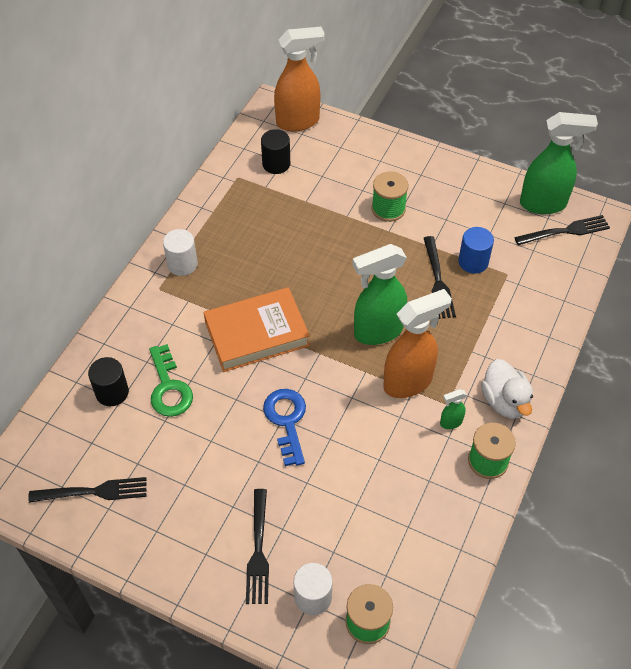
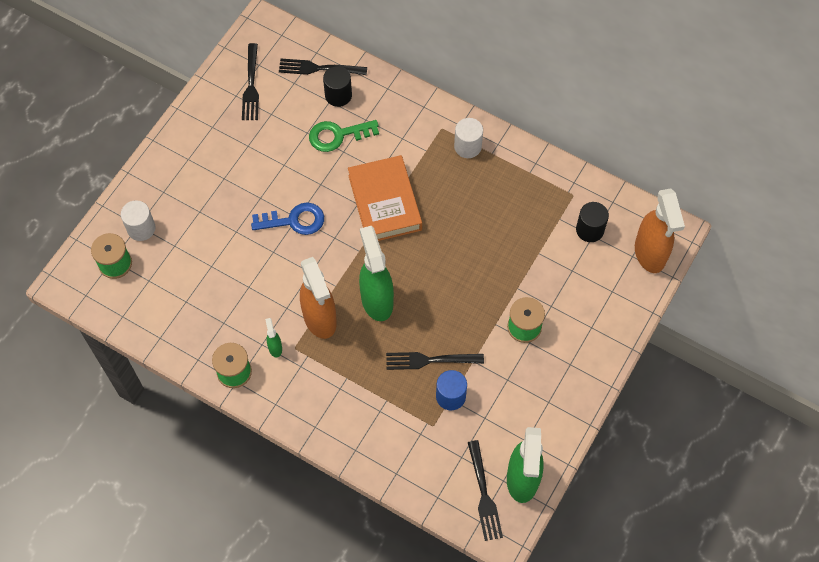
camera: 95 degrees right, 10 degrees up
black fork [246,489,269,604] -> black fork moved to [279,59,367,75]
white duck [481,359,533,419] -> none

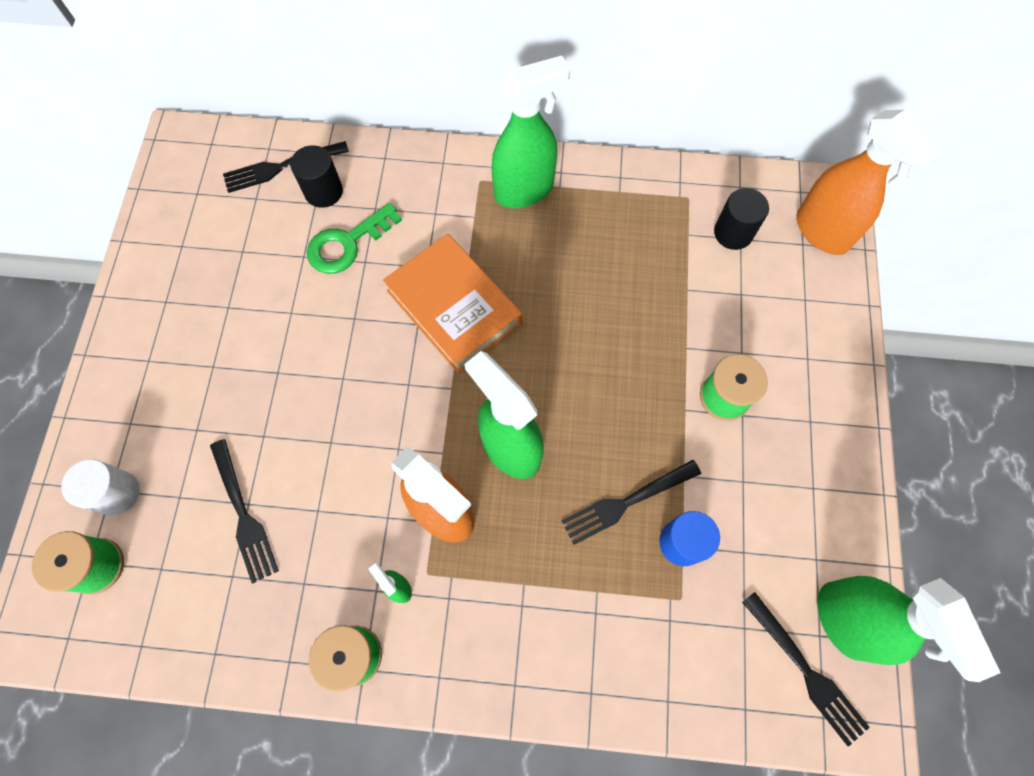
camera: 25 degrees left, 5 degrees up
black fork [242,43,259,120] -> black fork moved to [210,439,279,583]
blue key [251,203,324,235] -> none
white cylinder [454,118,483,158] -> green spray bottle [491,56,570,208]

